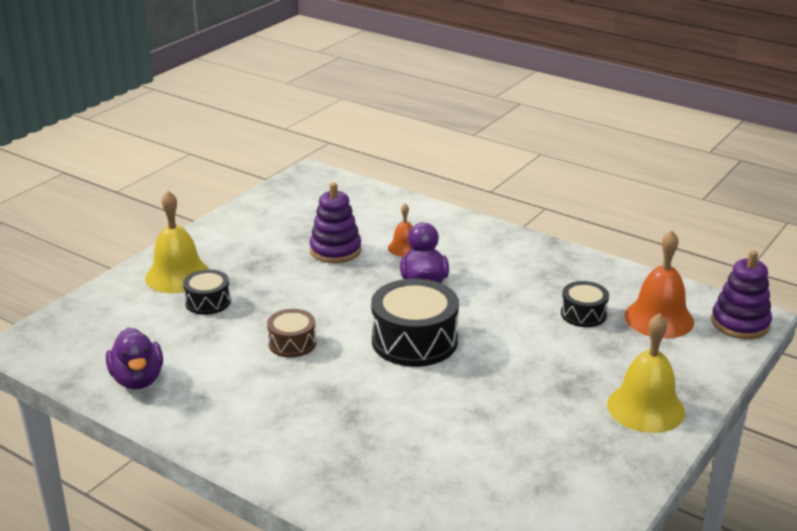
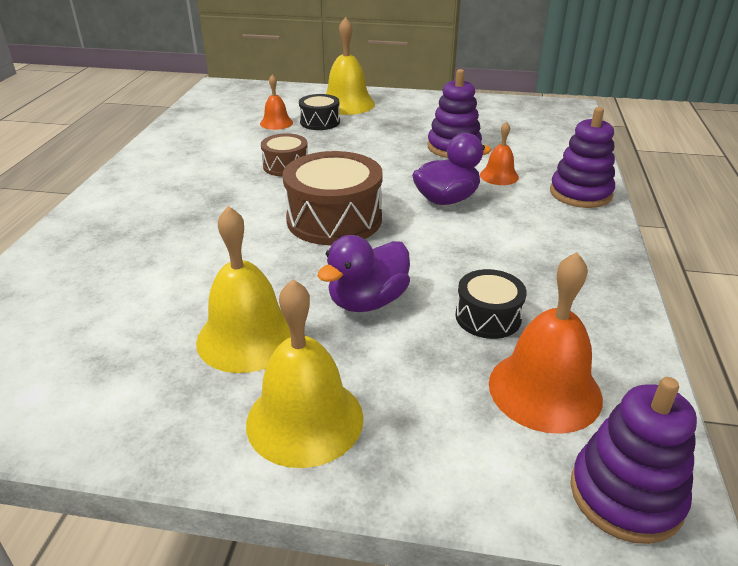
camera: 65 degrees right, 5 degrees up
purple duck [106,328,163,389] -> purple duck moved to [317,235,410,312]
black drum [371,279,459,367] -> brown drum [283,151,383,245]
none -> yellow bell [196,206,291,373]
none -> orange bell [260,75,293,130]
none -> purple stacking toy [550,107,615,208]

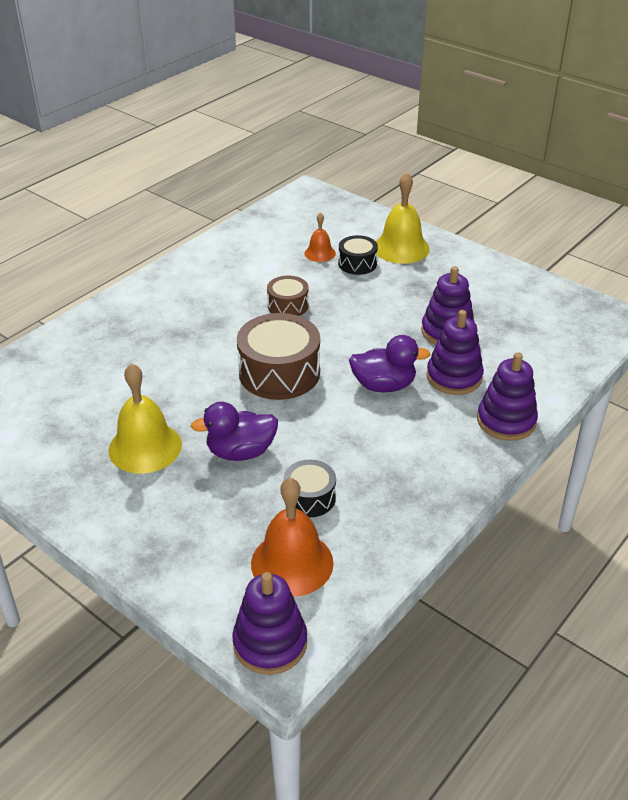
camera: 30 degrees right, 5 degrees up
yellow bell [246,279,364,468] -> none
orange bell [480,122,519,185] -> purple stacking toy [427,310,484,395]

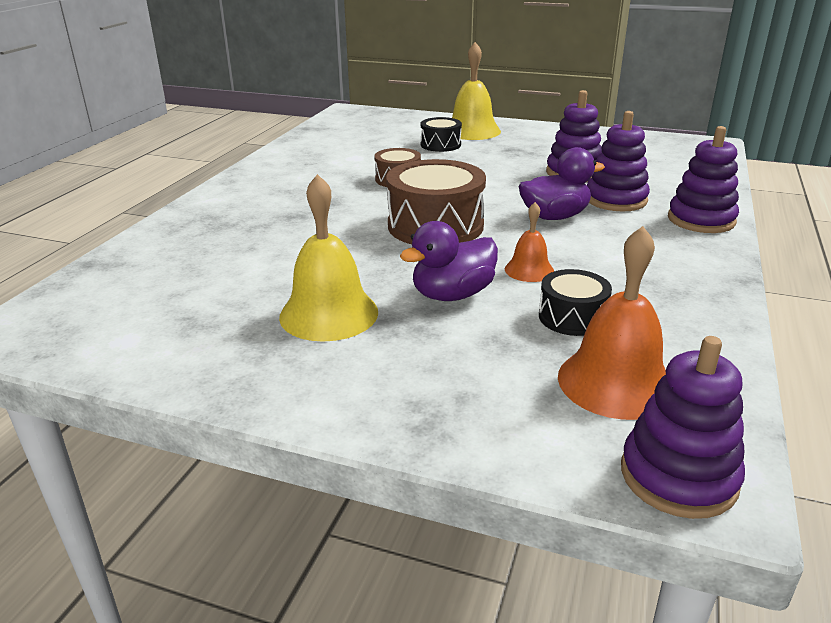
camera: 20 degrees left, 10 degrees down
orange bell [304,213,336,262] -> orange bell moved to [505,202,554,282]

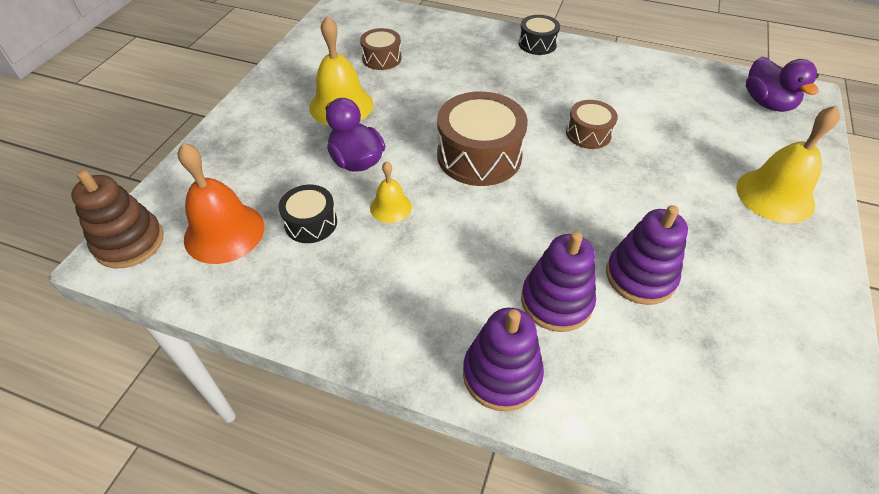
camera: 90 degrees right, 20 degrees up
black drum [421,117,462,152] -> black drum moved to [519,15,560,55]
orange bell [505,202,554,282] -> yellow bell [370,161,412,223]
purple duck [519,147,605,220] -> purple duck moved to [746,56,819,112]
purple stacking toy [621,336,745,519] -> brown stacking toy [71,170,163,268]
none -> brown drum [360,28,402,70]

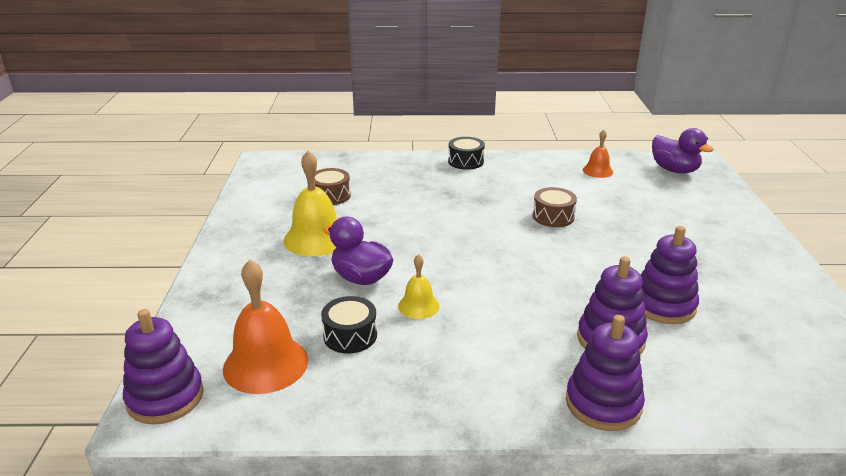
camera: 20 degrees left, 20 degrees down
brown stacking toy [71,170,163,268] -> purple stacking toy [123,309,204,425]
brown drum [437,91,528,186] -> none
yellow bell [736,105,840,224] -> none
none -> orange bell [583,130,613,178]

